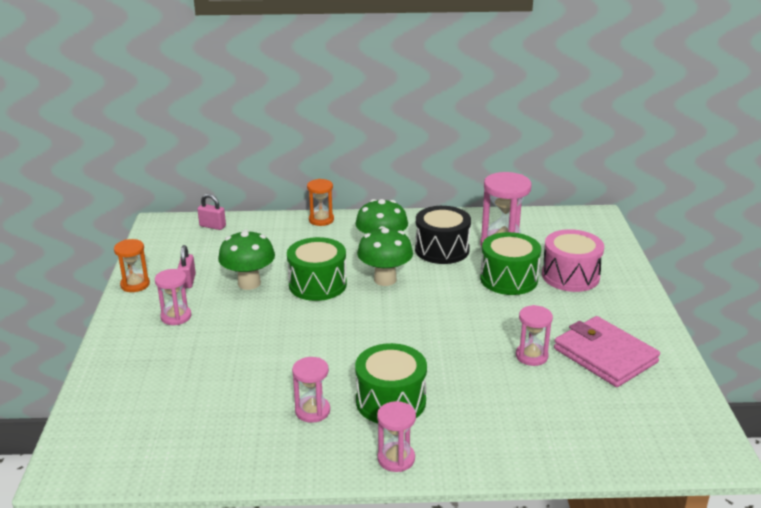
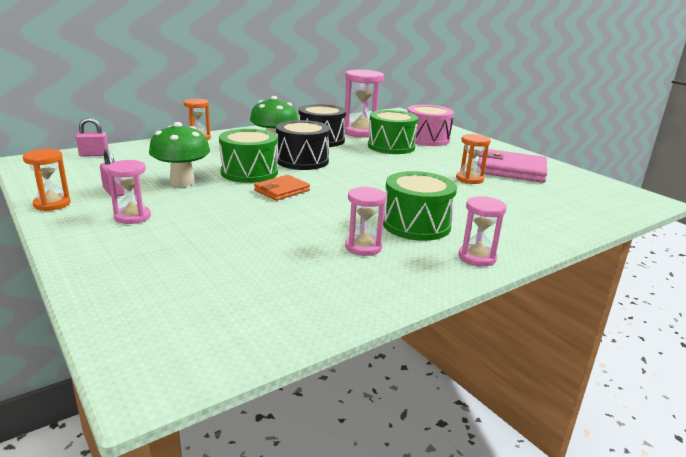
camera: 35 degrees left, 5 degrees down
green mushroom [357,226,413,286] -> black drum [276,120,330,170]
pink hourglass [516,305,553,366] -> orange hourglass [456,134,491,184]
none -> orange wallet [254,175,310,201]

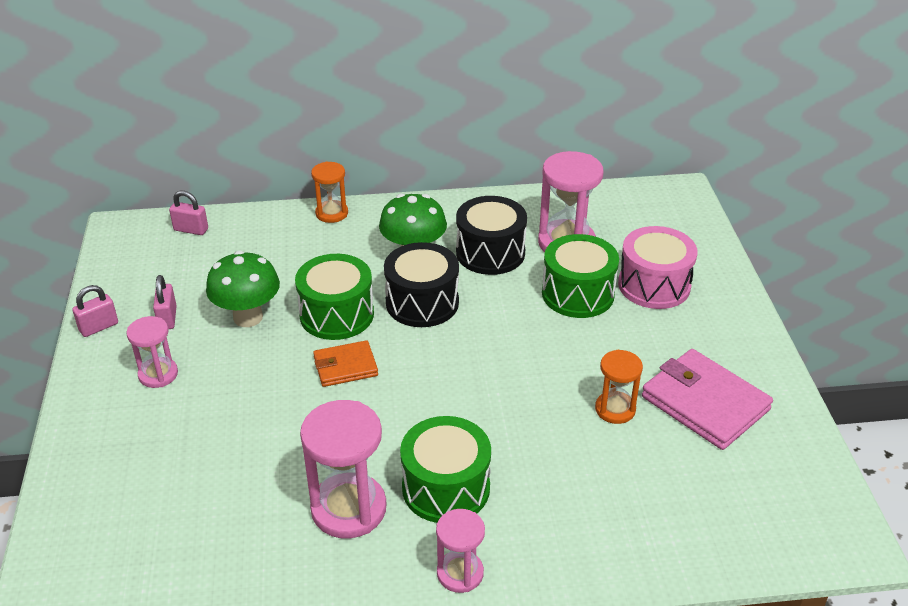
camera: 30 degrees right, 15 degrees up
orange hourglass [23,149,70,211] -> pink padlock [72,285,118,337]
pink hourglass [345,186,387,256] -> pink hourglass [300,400,386,538], size x1.70

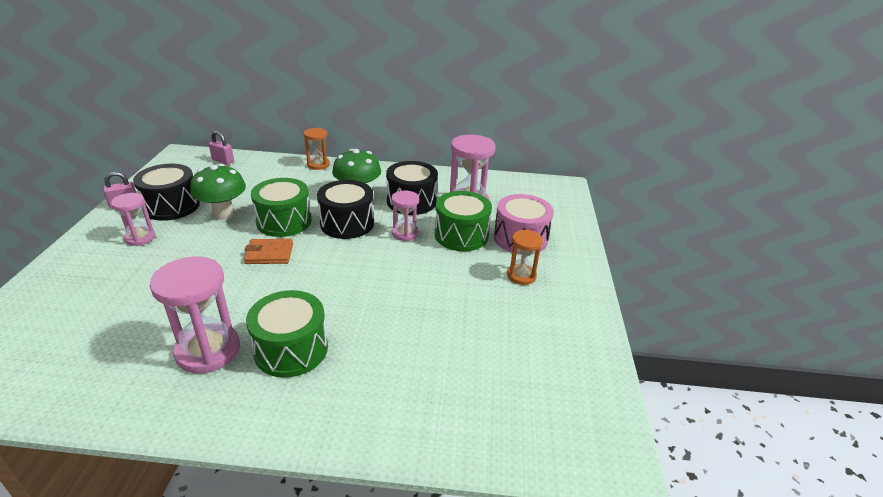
camera: 10 degrees right, 5 degrees down
pink padlock [153,275,177,329] -> black drum [133,164,200,221]
pink hourglass [436,509,485,593] -> pink hourglass moved to [391,190,419,241]
orange hourglass [595,350,643,424] -> orange hourglass moved to [507,230,543,285]
pink wallet [642,349,773,450] -> none

